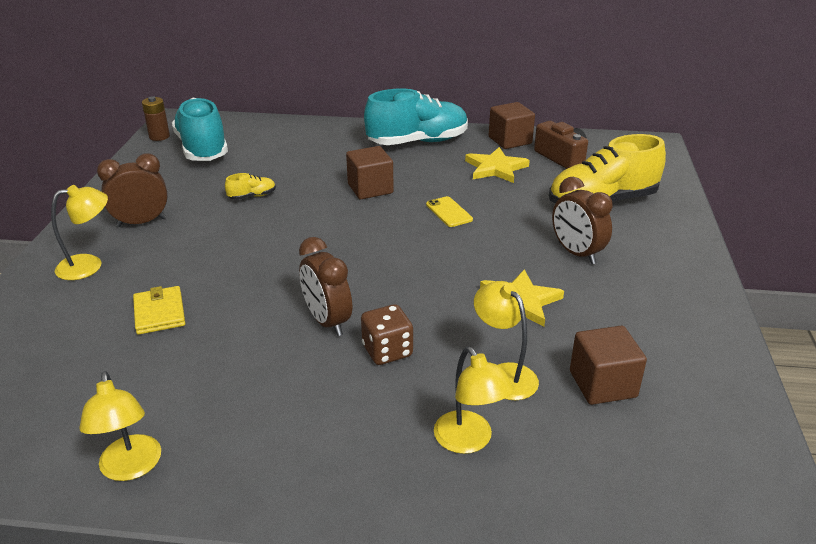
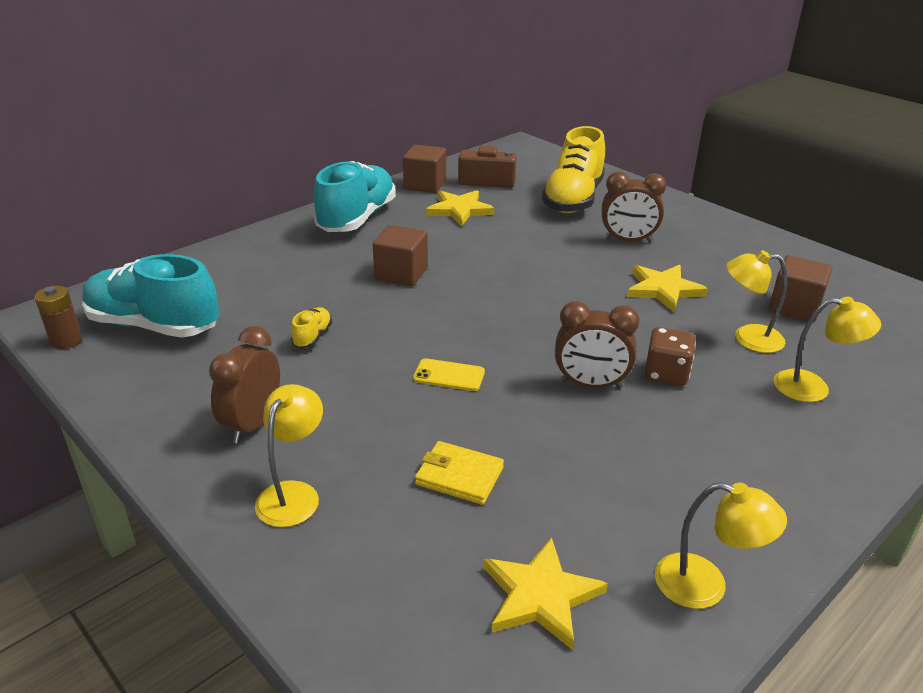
camera: 50 degrees left, 0 degrees up
yellow phone [426,196,473,227] -> yellow phone moved to [413,358,485,391]
none -> yellow star [483,537,608,650]

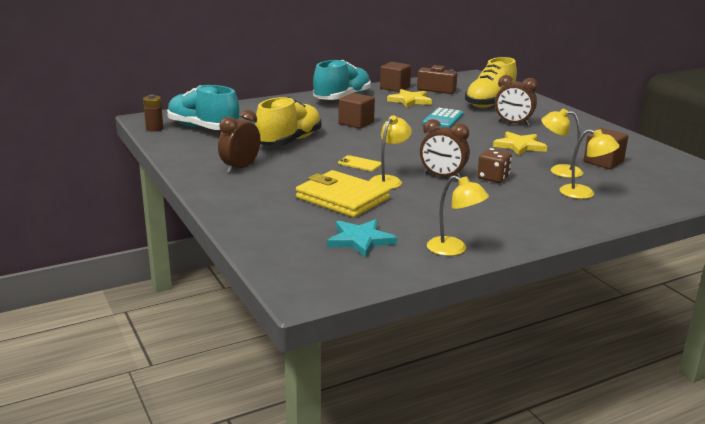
camera: 15 degrees right, 10 degrees down
yellow lamp [255,384,323,527] -> yellow lamp moved to [369,115,412,189]
yellow shoe [291,307,332,348] -> yellow shoe [255,97,322,146], size x2.41
yellow wallet [415,441,504,505] -> yellow wallet [296,170,390,217], size x1.78
yellow star [483,537,608,650] -> turquoise star [327,219,397,258]
none -> turquoise calculator [423,108,463,128]

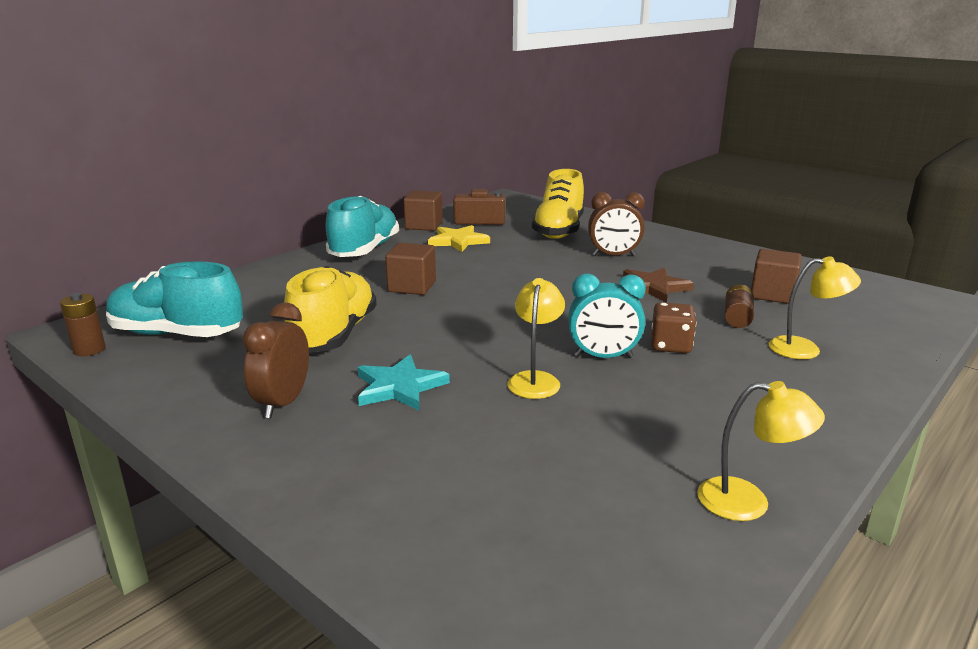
camera: 20 degrees left, 0 degrees up
yellow wallet [296,170,390,217] -> none
turquoise star [327,219,397,258] -> turquoise star moved to [357,355,450,410]
yellow phone [338,155,381,171] -> none
brown clock [420,119,470,178] -> turquoise clock [568,274,646,358]
turquoise calculator [423,108,463,128] -> none
yellow star [493,131,547,155] -> brown star [623,267,694,303]
yellow lamp [541,109,583,178] -> brown battery [725,284,754,328]

